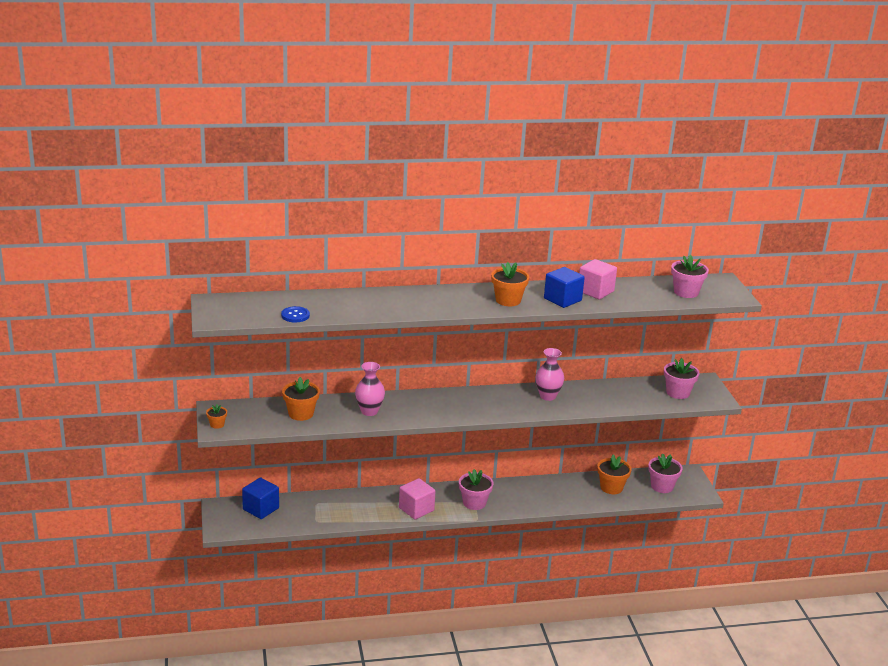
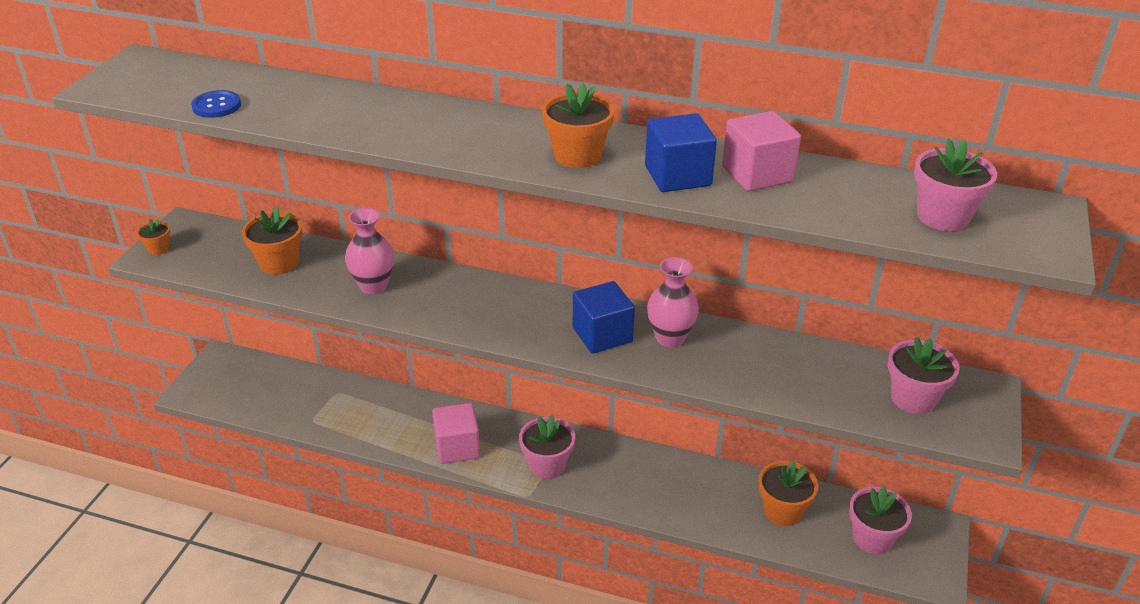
camera: 30 degrees right, 10 degrees up
blue cube [242,477,279,519] -> blue cube moved to [573,281,635,354]

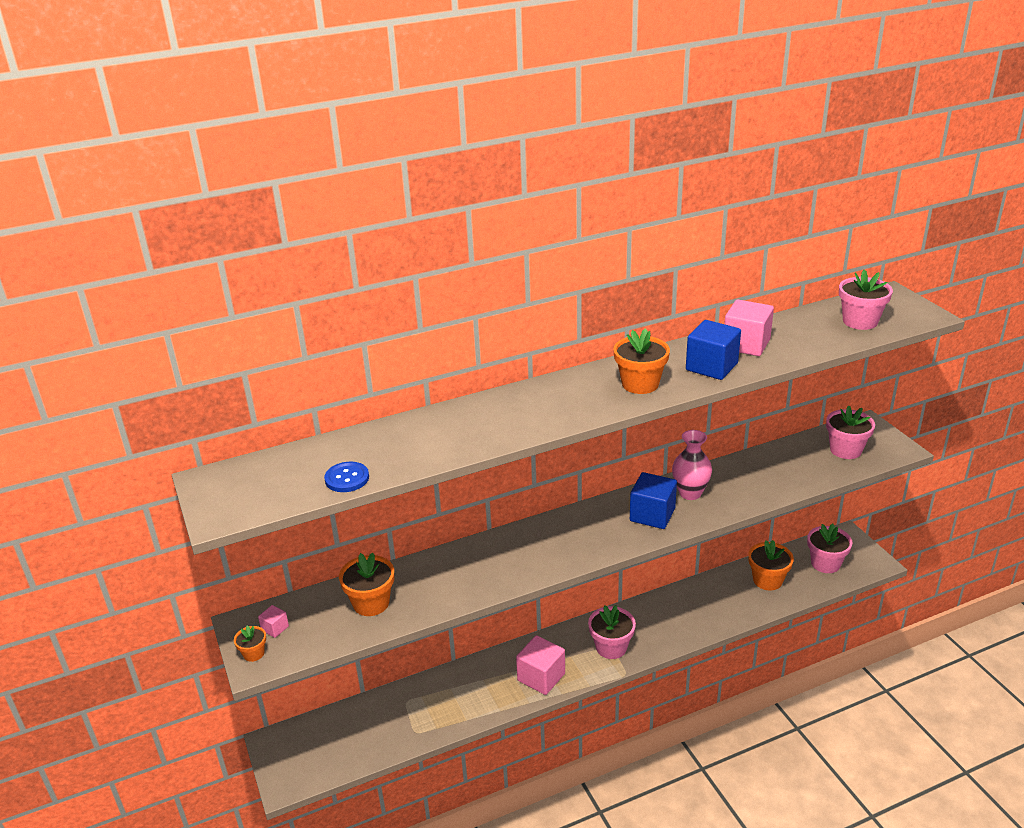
camera: 40 degrees left, 5 degrees down
pink vase [345,208,394,295] -> none
none -> pink cube [258,605,289,638]

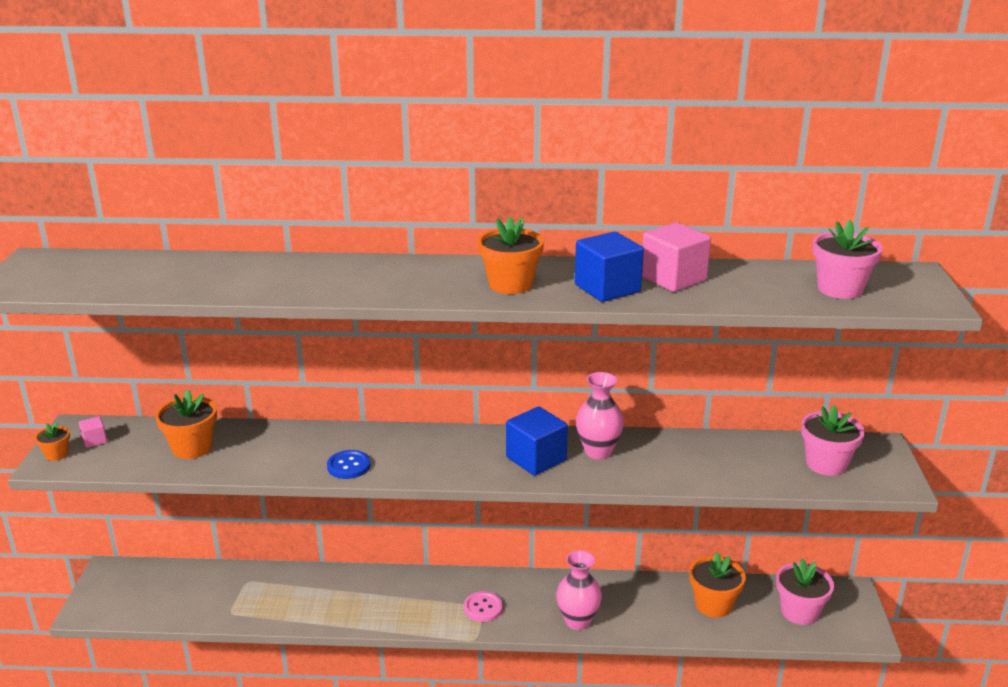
camera: 25 degrees right, 5 degrees down
blue button [324,462,369,492] -> blue button moved to [327,450,370,479]
pink cube [516,635,565,695] -> none
pink flower pot [588,605,636,659] -> pink button [464,591,503,622]
none -> pink vase [556,550,602,630]

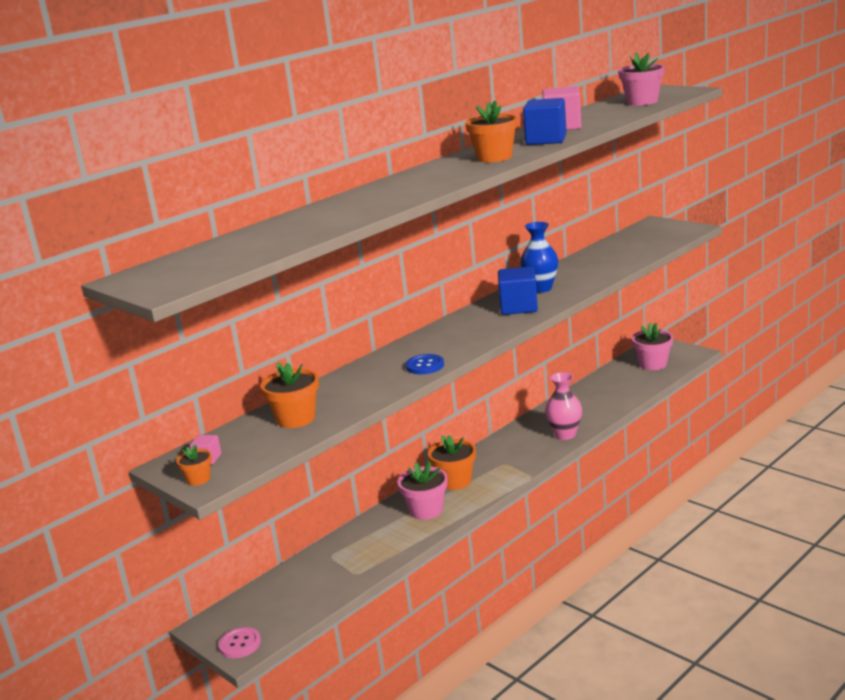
camera: 45 degrees left, 5 degrees down
pink button [464,591,503,622] -> pink button moved to [218,627,261,658]
pink vase [576,372,624,459] -> blue vase [520,222,558,293]
orange flower pot [689,552,746,618] -> orange flower pot moved to [428,435,476,490]
pink flower pot [801,405,865,476] -> pink flower pot moved to [397,461,447,520]

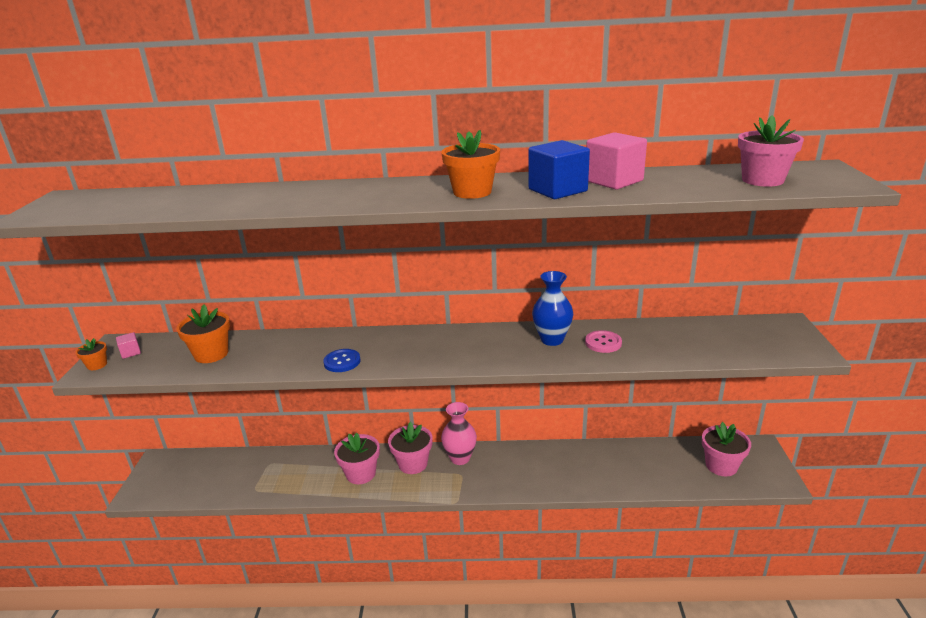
camera: 45 degrees right, 5 degrees up
pink button [218,627,261,658] -> pink button moved to [585,330,622,353]
orange flower pot [428,435,476,490] -> pink flower pot [388,422,433,474]
blue cube [498,267,538,315] -> none
pink vase [545,372,582,440] -> pink vase moved to [441,402,477,465]

